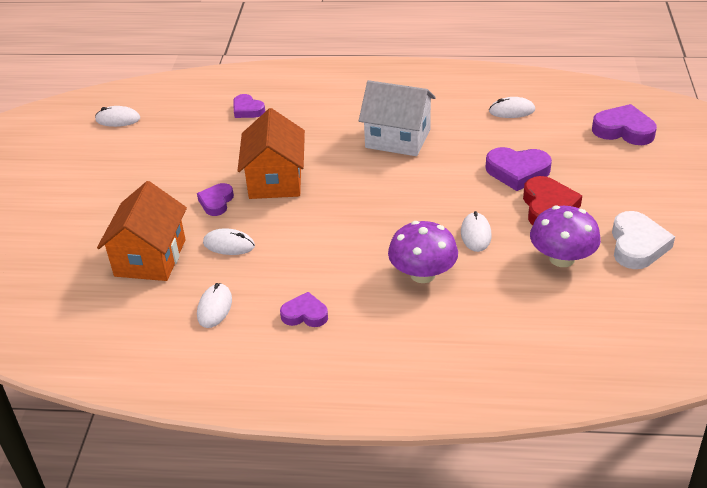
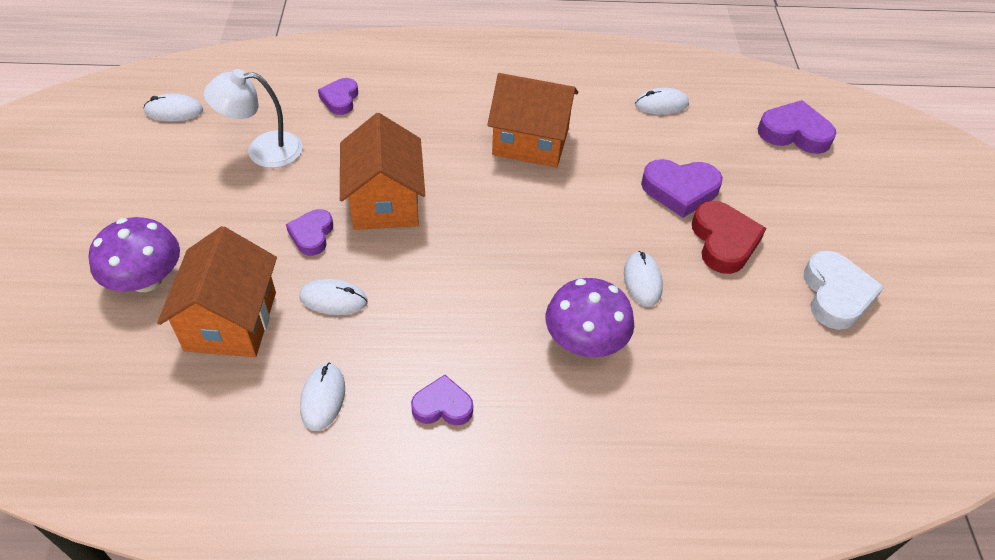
camera: 10 degrees left, 10 degrees up
purple heart [233,94,265,118] -> purple heart turned 60 degrees clockwise [318,78,358,115]
white house [359,80,436,156] -> orange house [487,73,578,168]
purple mushroom [530,205,601,267] -> purple mushroom moved to [89,217,180,292]
none -> white lamp [204,69,303,168]

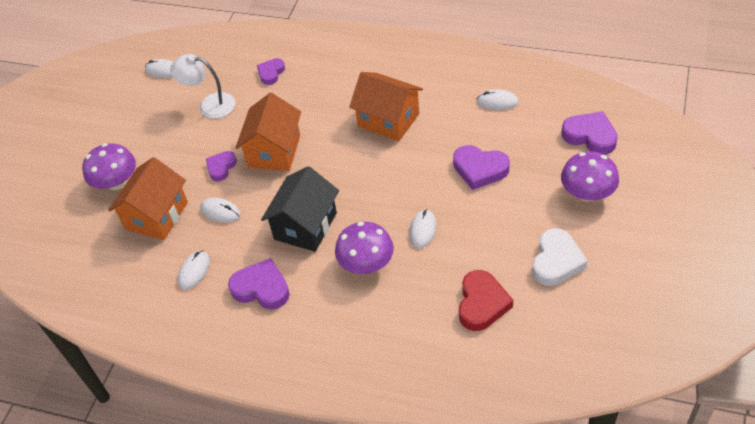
camera: 25 degrees right, 0 degrees up
purple heart [411,375,473,426] -> purple heart [228,258,290,309], size x1.57
red heart [692,201,766,274] -> red heart moved to [459,270,513,331]
none -> black house [261,166,339,252]
none -> purple mushroom [561,151,619,202]

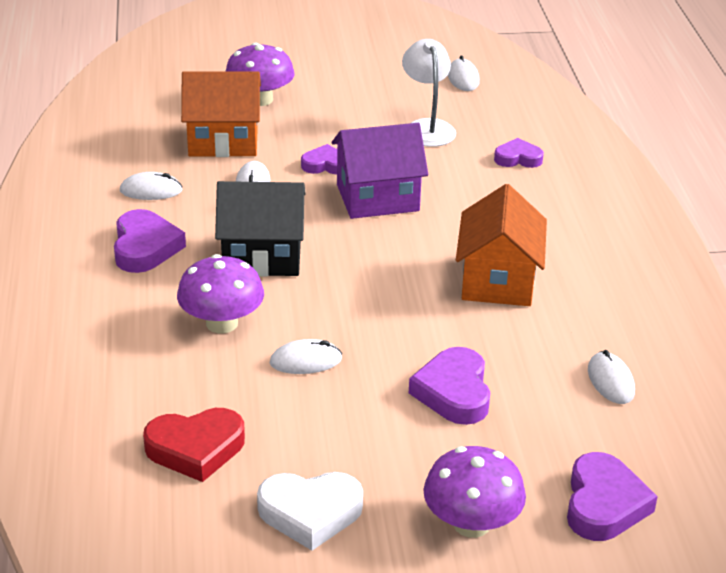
camera: 60 degrees right, 15 degrees down
orange house [235,93,301,171] -> purple house [331,123,428,219]

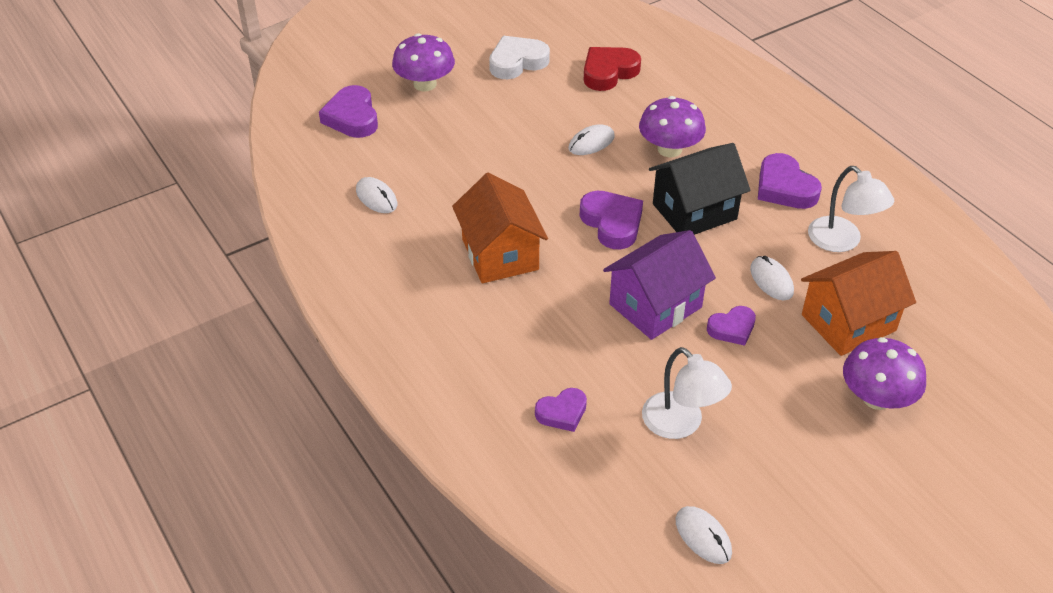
camera: 155 degrees right, 10 degrees up
white mouse [120,172,182,200] -> white lamp [808,166,894,252]
purple heart [409,347,490,425] -> purple heart moved to [580,191,643,250]

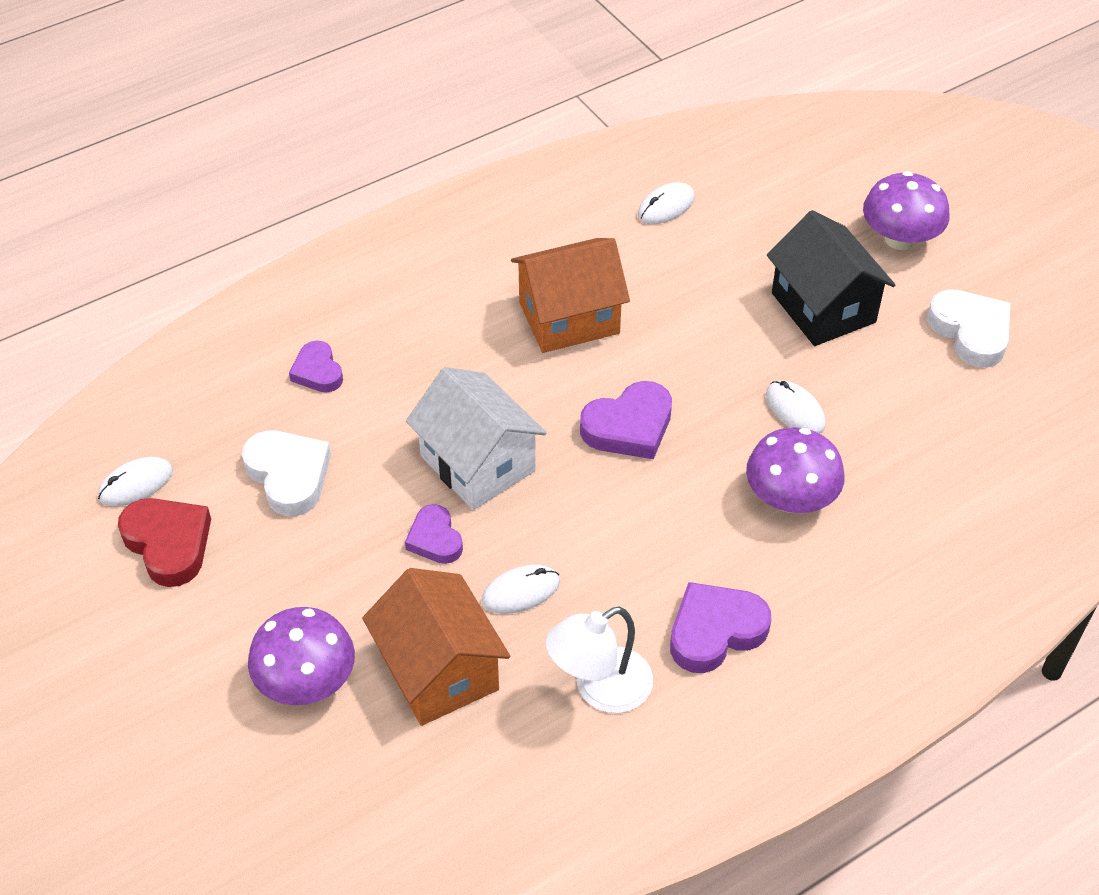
camera: 90 degrees right, 5 degrees up
purple heart [319,85,378,138] -> none
red heart [584,47,641,91] -> red heart moved to [118,498,211,587]
purple house [603,230,716,340] -> white house [406,367,547,510]
white lamp [642,347,732,439] -> white heart [242,430,331,516]
black house [649,143,750,235] -> black house moved to [767,210,895,346]

